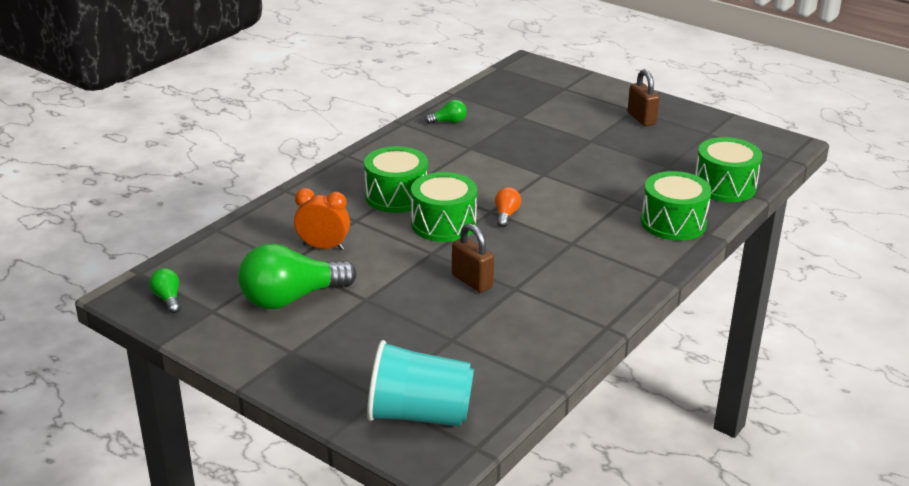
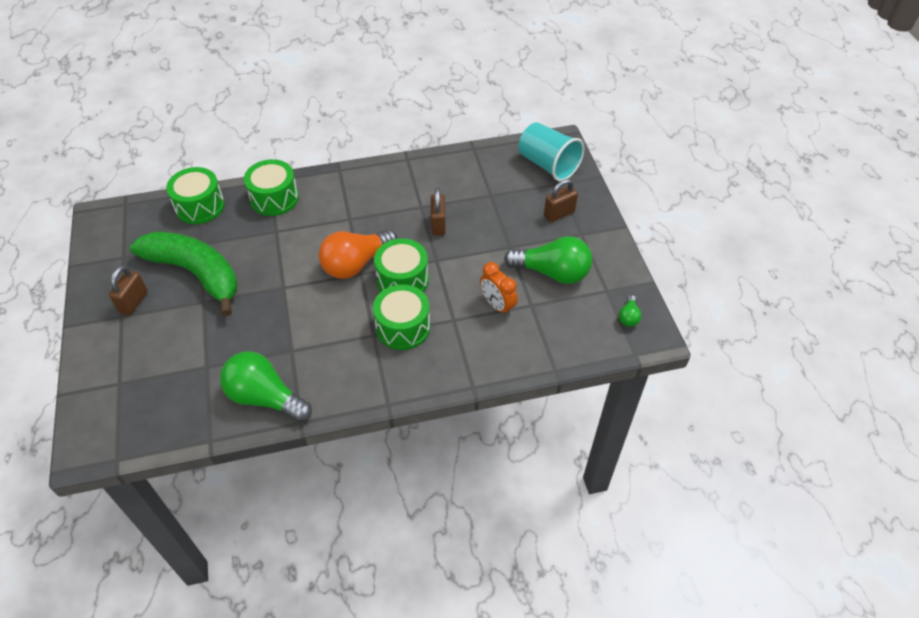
camera: 140 degrees left, 20 degrees up
green light bulb [425,100,467,124] -> green light bulb [220,351,312,422], size x2.21
orange light bulb [495,187,521,227] -> orange light bulb [319,229,398,279], size x2.21
none -> green banana [130,231,237,316]
none -> brown padlock [544,179,578,222]

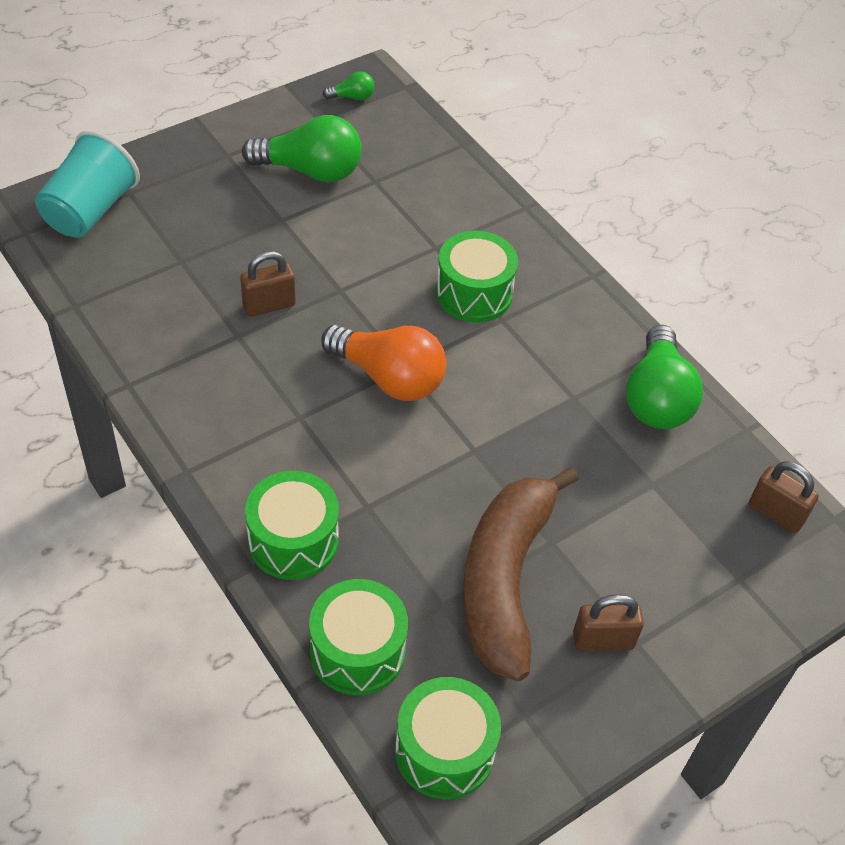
camera: 115 degrees left, 0 degrees up
green banana [130,231,237,316] -> brown banana [463,467,579,681]
green drum [374,238,429,292] -> green drum moved to [395,677,501,799]
orange clock [480,262,518,316] -> none
green light bulb [504,236,592,284] -> green light bulb turned 105 degrees clockwise [242,115,362,182]
brown padlock [544,179,578,222] -> brown padlock moved to [749,461,819,533]

